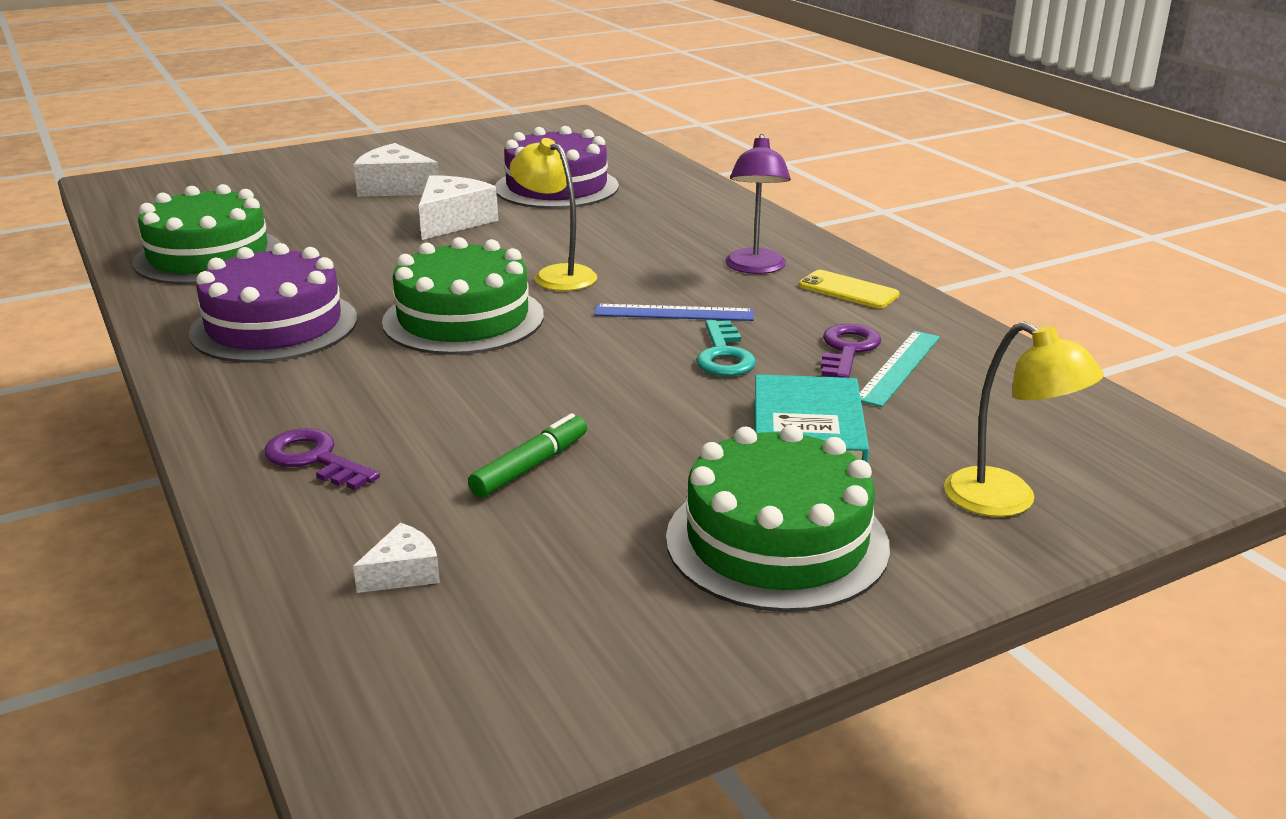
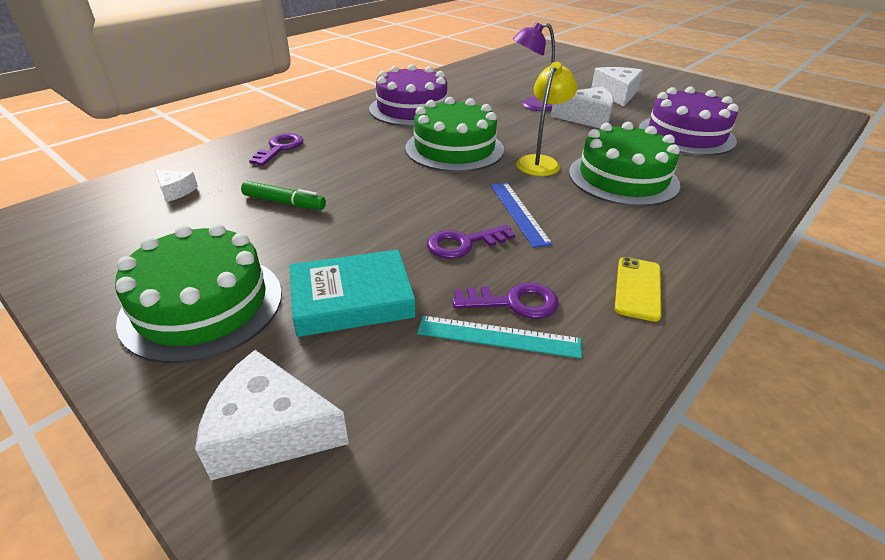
camera: 70 degrees right, 10 degrees up
green cake [133,184,281,285] -> green cake moved to [569,122,680,206]
turquoise key [696,320,756,376] -> purple key [427,225,515,259]
purple lamp [725,134,791,274] -> purple lamp moved to [513,22,555,111]
yellow lamp [944,322,1104,517] -> white cheese [195,350,349,480]

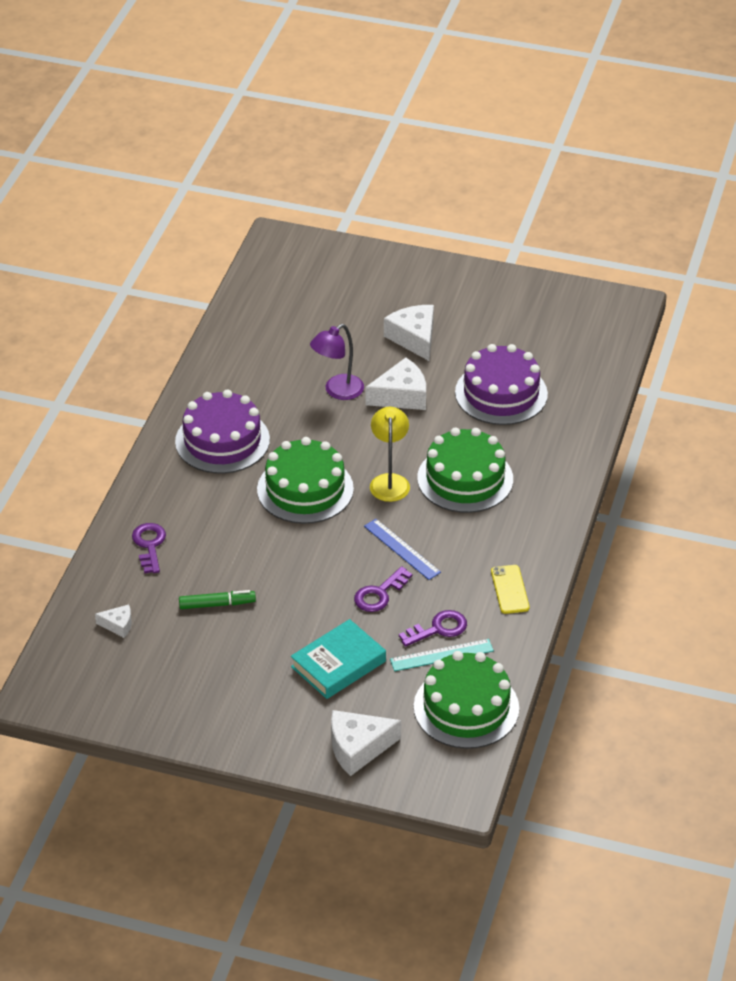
camera: 25 degrees left, 5 degrees up
green cake [115,223,282,363] -> green cake moved to [414,651,519,749]

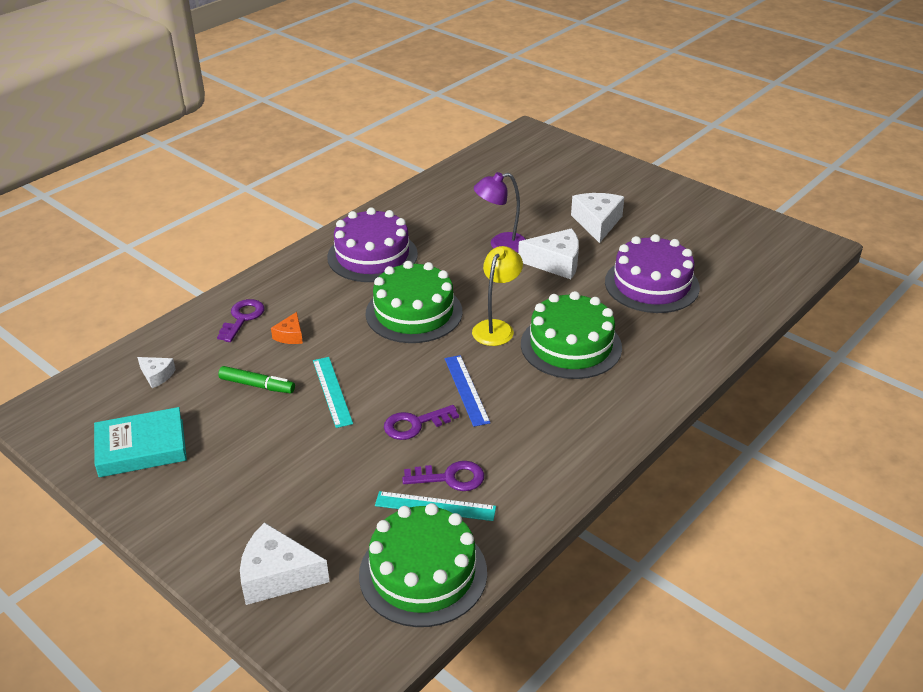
camera: 25 degrees right, 5 degrees down
turquoise book [291,619,386,699] -> turquoise book moved to [94,407,187,477]
yellow phone [491,565,529,614] -> none
none -> orange cheese [271,312,303,344]
none -> turquoise ruler [313,357,353,428]

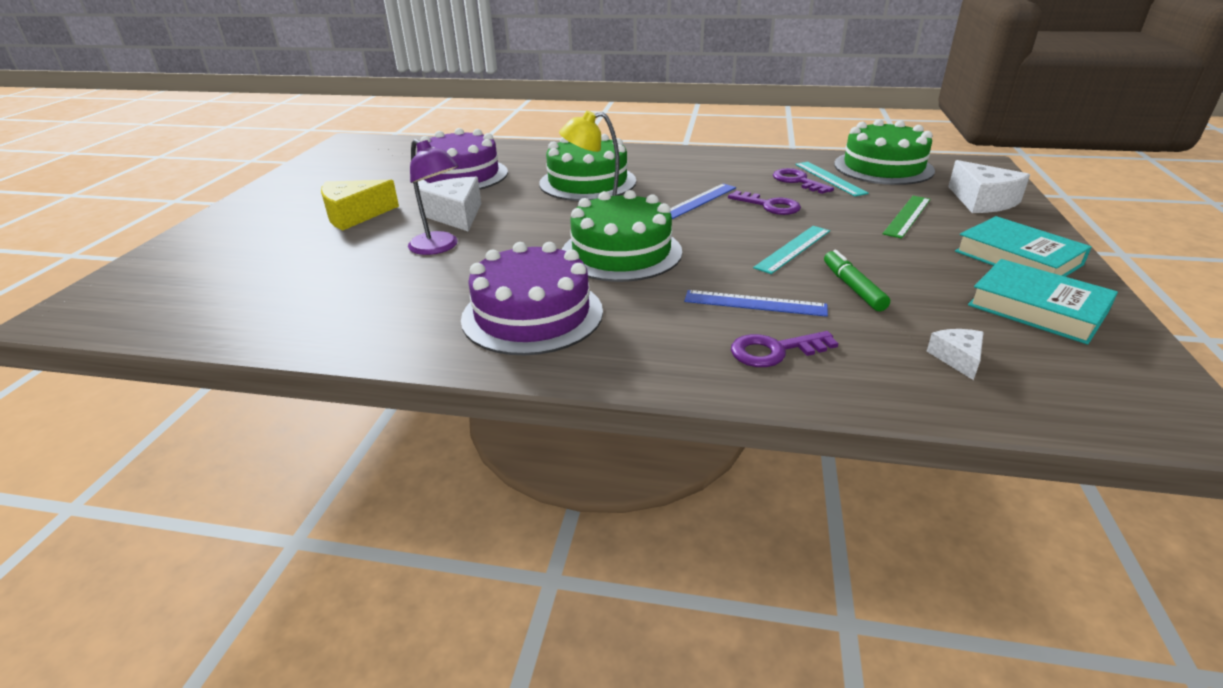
camera: 120 degrees left, 5 degrees down
orange cheese [271,312,303,344] -> blue ruler [684,290,828,317]
white cheese [571,193,624,243] -> yellow cheese [321,180,399,230]
none -> green ruler [883,196,931,239]
none -> turquoise book [955,216,1092,277]

